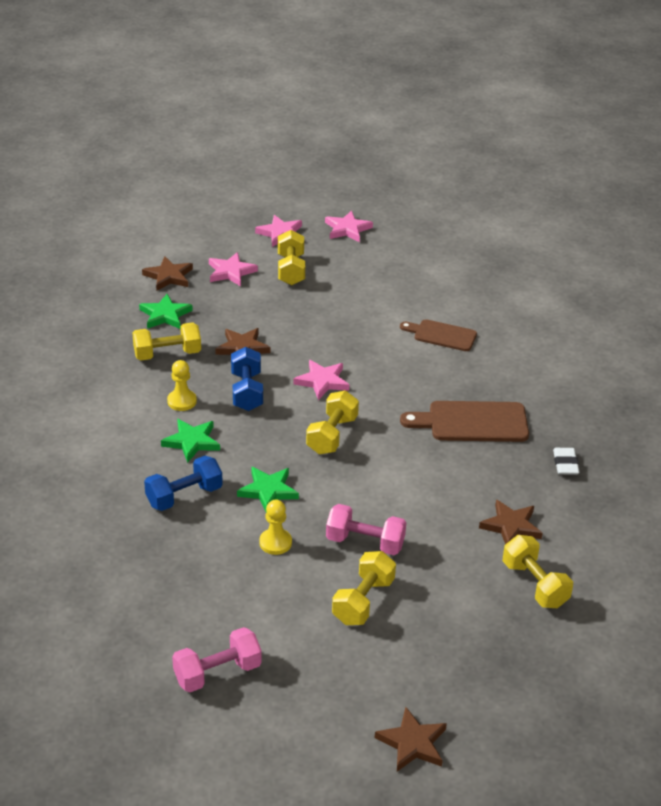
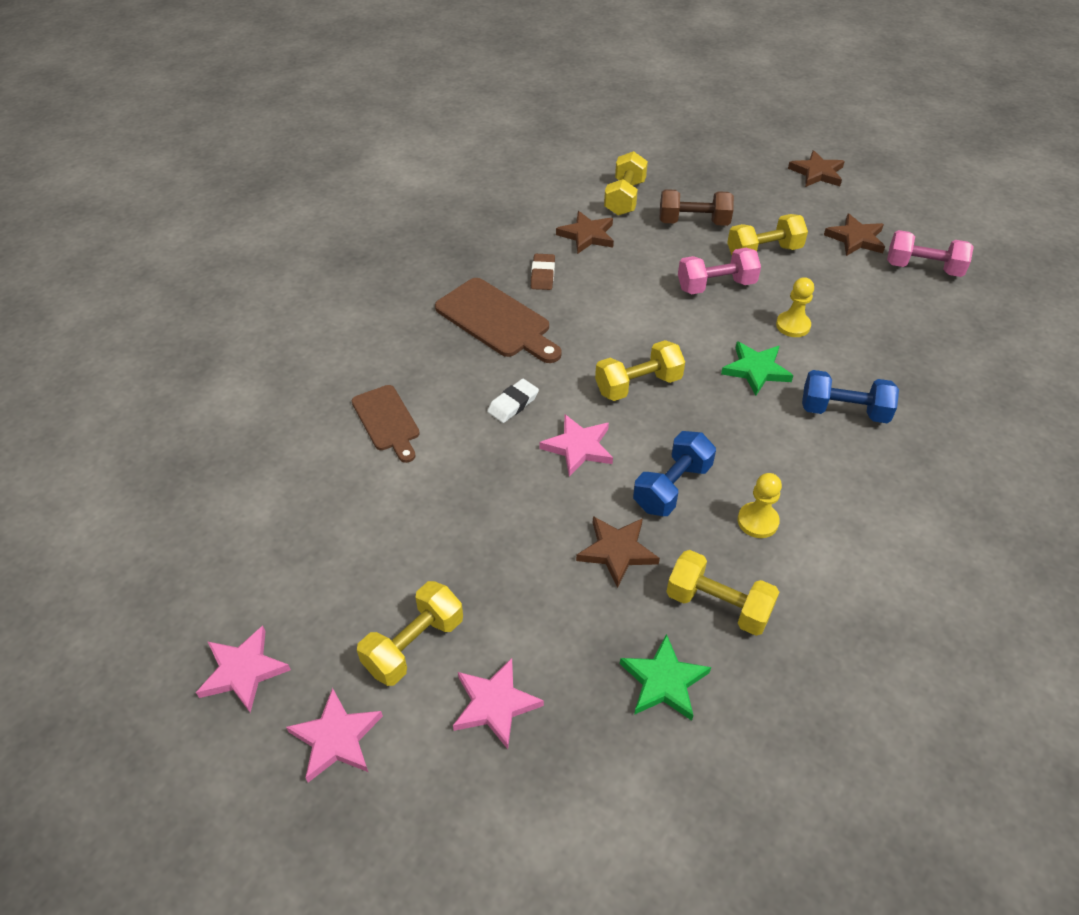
camera: 135 degrees left, 10 degrees up
brown star [142,256,193,291] -> brown star moved to [824,213,885,256]
green star [161,419,220,463] -> none
pink dumbbell [326,504,406,555] -> pink dumbbell turned 75 degrees counterclockwise [678,248,761,294]
white eraser [553,448,580,475] -> white eraser moved to [487,379,539,423]
none -> brown eraser [531,254,555,290]
none -> brown dumbbell [660,189,734,226]

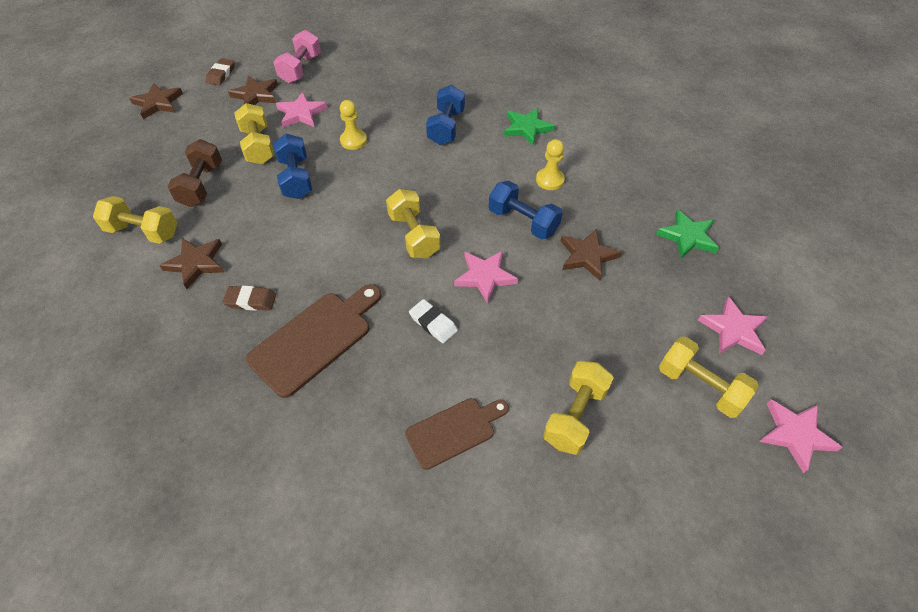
camera: 90 degrees left, 5 degrees up
pink star [196,626,291,713] -> pink star moved to [276,92,327,128]
yellow dumbbell [666,550,779,636] -> yellow dumbbell moved to [543,361,614,455]
pink dumbbell [678,248,761,294] -> blue dumbbell [273,134,312,199]
green star [721,341,793,396] -> green star moved to [504,108,555,146]
none -> brown eraser [206,58,235,85]

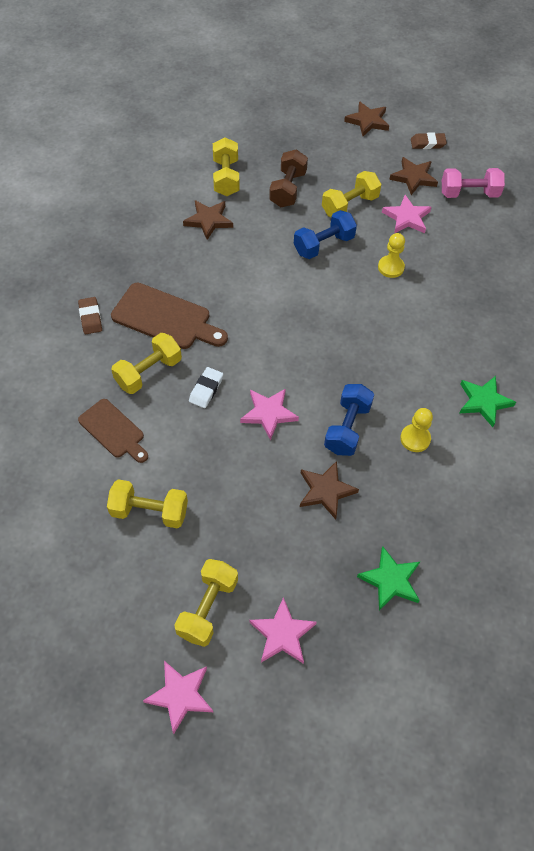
camera: 70 degrees right, 5 degrees up
brown dumbbell [167,139,222,207] -> brown dumbbell turned 60 degrees counterclockwise [269,149,308,207]
brown eraser [223,286,276,311] -> brown eraser moved to [78,297,102,334]
yellow dumbbell [386,189,440,258] -> yellow dumbbell moved to [111,333,182,394]
blue dumbbell [426,85,465,145] -> none

